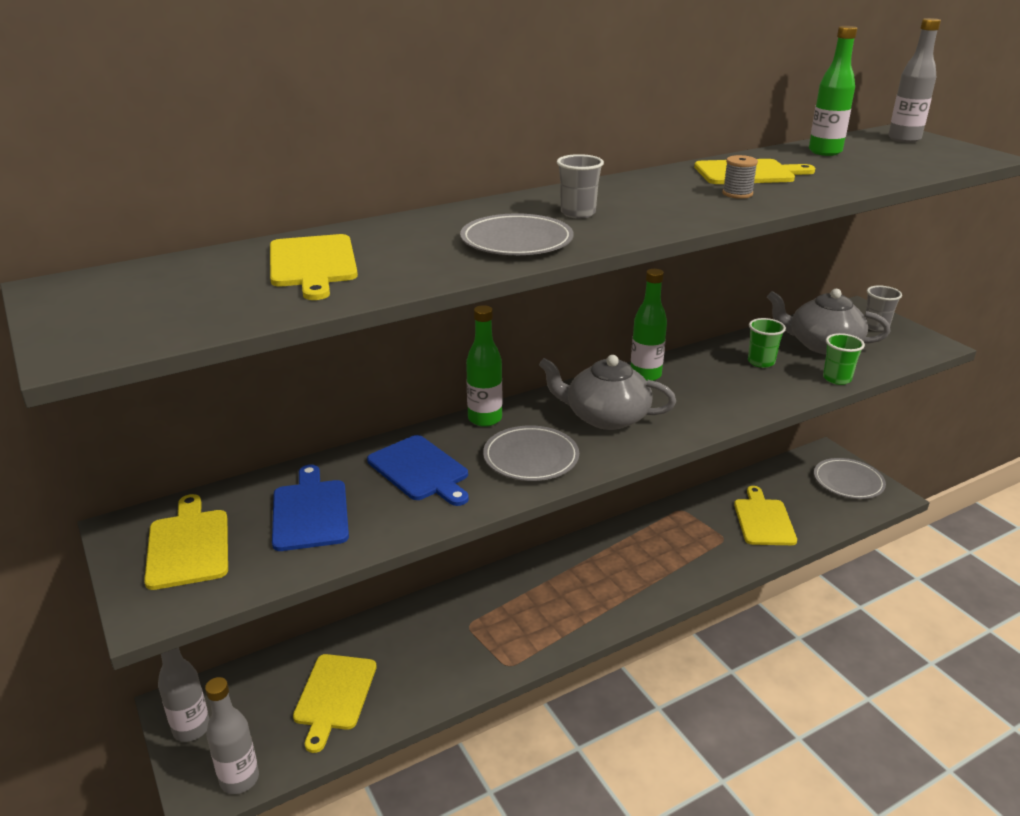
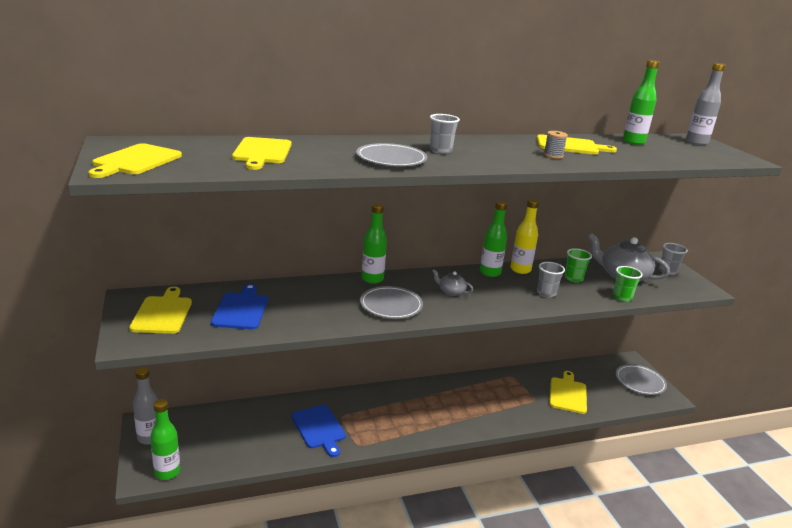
camera: 10 degrees right, 5 degrees down
grey bottle [205,677,259,794] -> green bottle [150,399,180,480]
yellow cutting board [293,654,377,753] -> yellow cutting board moved to [89,143,182,178]
blue cutting board [367,435,469,506] -> blue cutting board moved to [291,405,346,457]
grey teapot [539,355,676,430] -> grey teapot [432,269,473,296], size x0.50
none -> yellow bottle [510,199,539,274]
none -> grey cup [537,262,565,298]

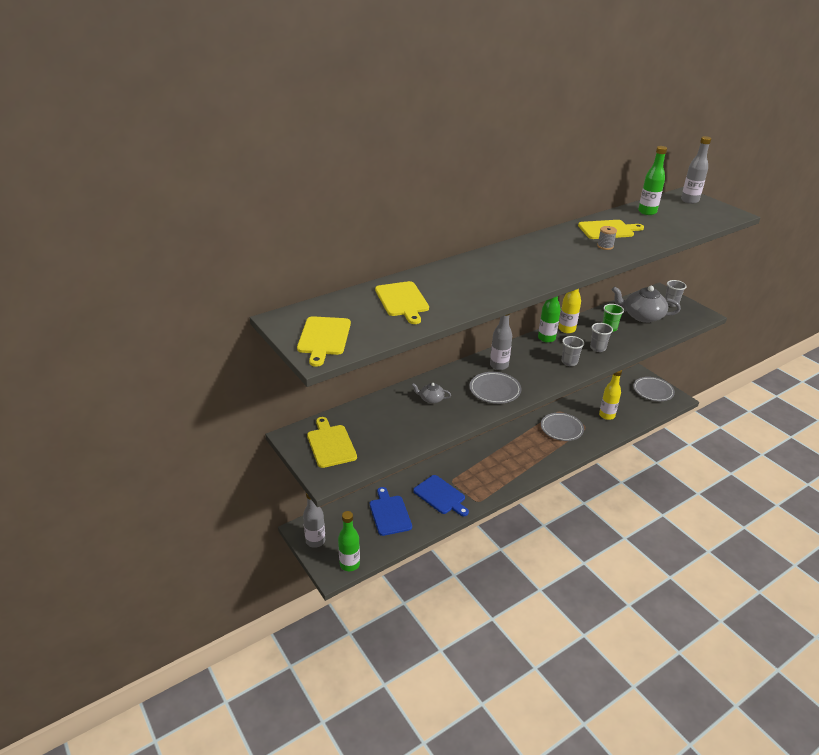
camera: 15 degrees left, 10 degrees up
blue cutting board [211,284,268,330] -> blue cutting board moved to [370,487,412,536]
grey plate [356,143,427,166] -> grey plate moved to [541,413,584,441]
green bottle [362,203,387,284] -> none
grey cup [430,114,460,154] -> grey cup moved to [562,336,584,366]
grey teapot [432,269,473,296] -> grey teapot moved to [412,383,451,404]
yellow cutting board [550,371,587,414] -> yellow bottle [599,370,622,420]
green cup [613,266,643,302] -> none
none -> grey bottle [490,314,512,370]

